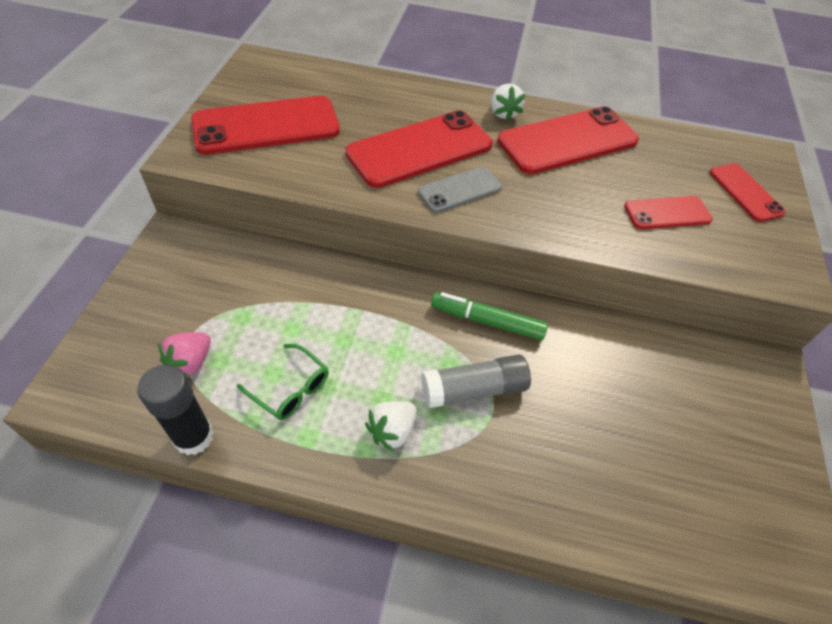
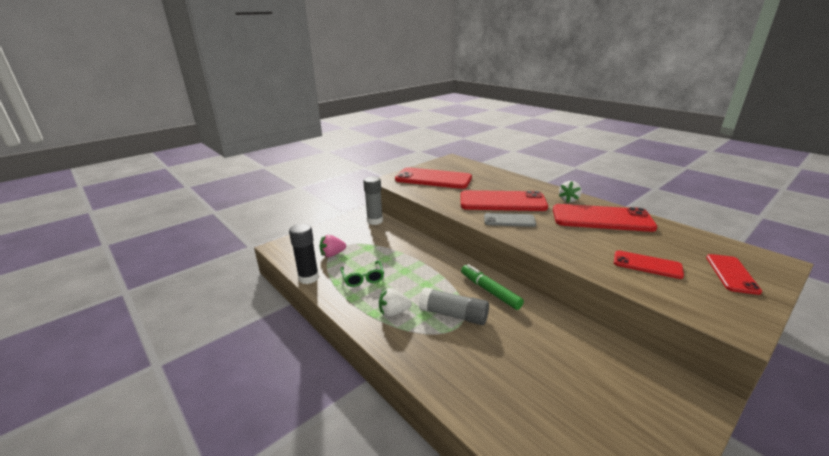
camera: 40 degrees right, 25 degrees down
none -> grey glue stick [363,176,383,225]

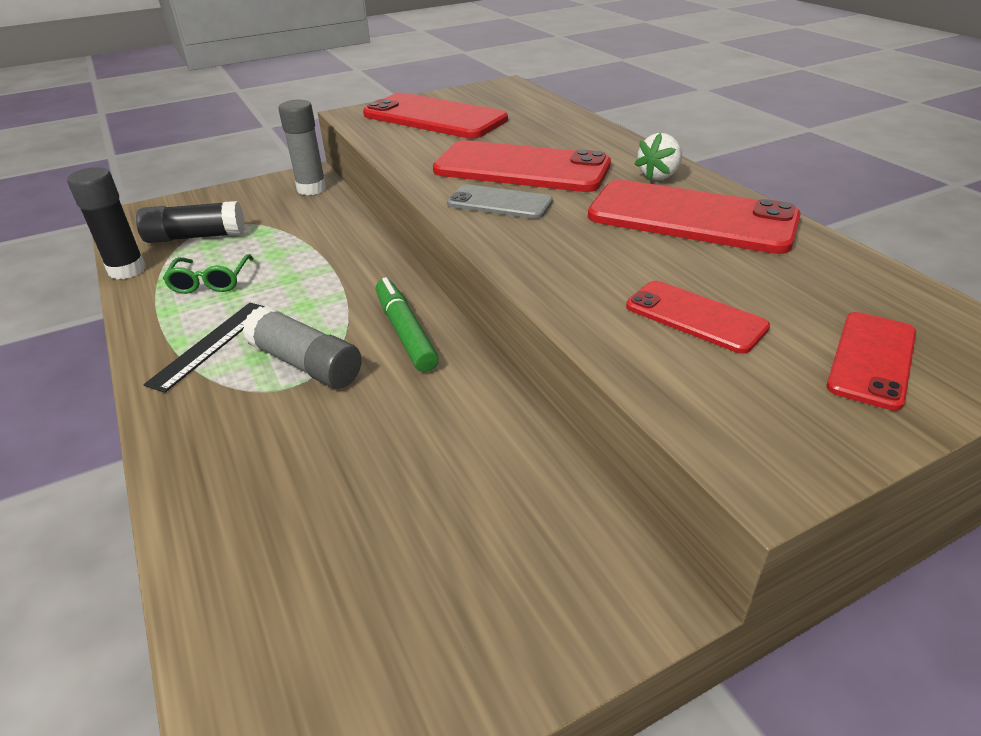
camera: 15 degrees right, 10 degrees up
pink strawberry [320,235,346,257] -> black glue stick [136,201,245,243]
white strawberry [379,288,412,317] -> black ruler [143,303,265,393]

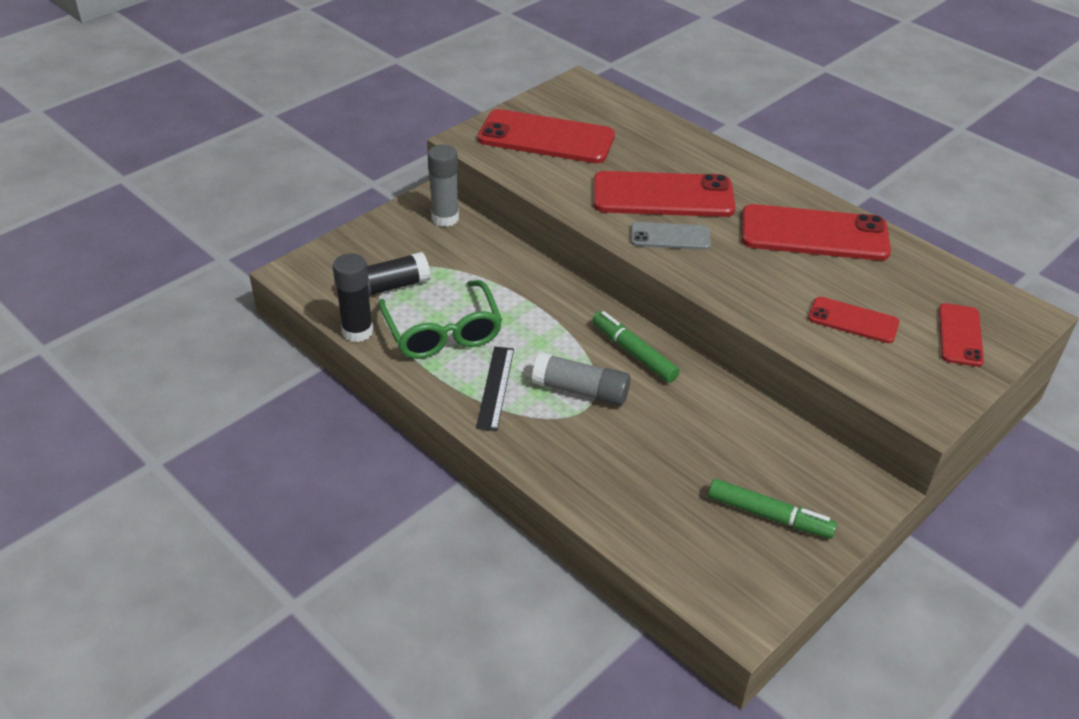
camera: 20 degrees left, 5 degrees up
green glasses [163,254,254,294] -> green glasses [378,280,502,359], size x1.77
white strawberry [634,133,682,181] -> none
none -> green marker [708,479,837,539]

